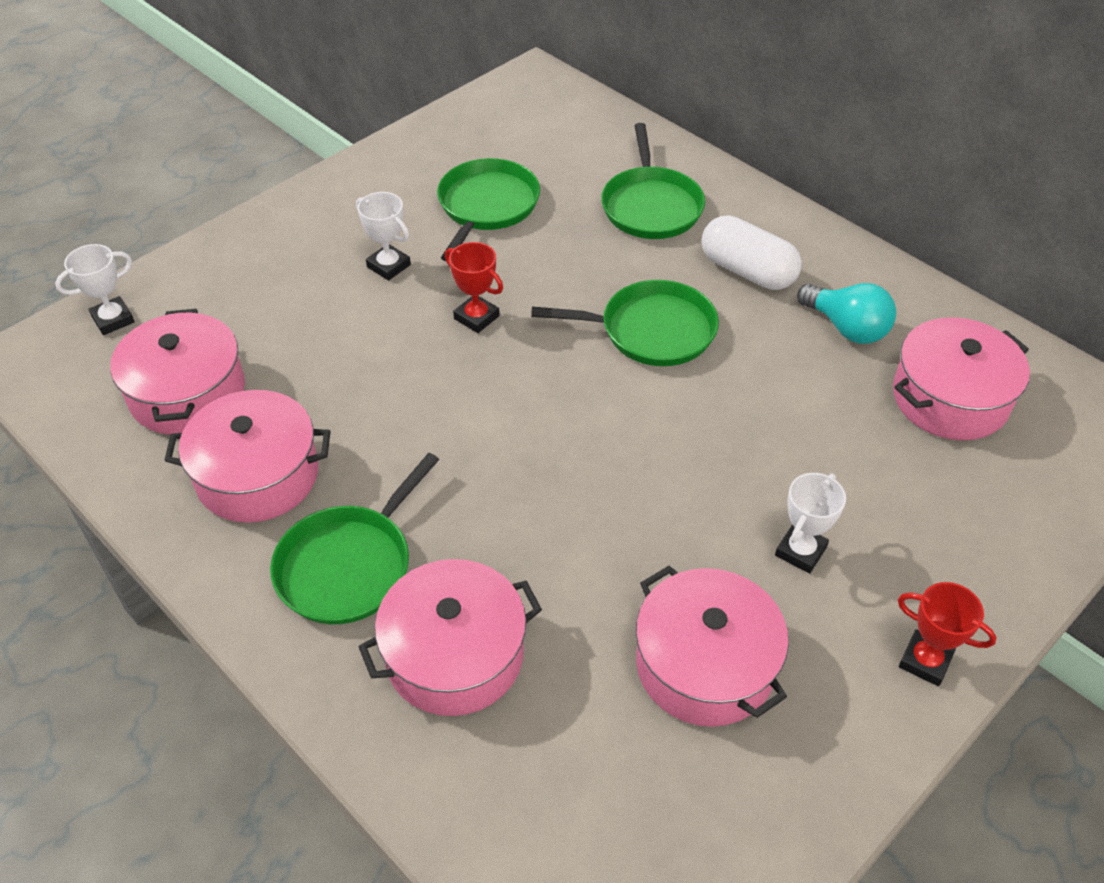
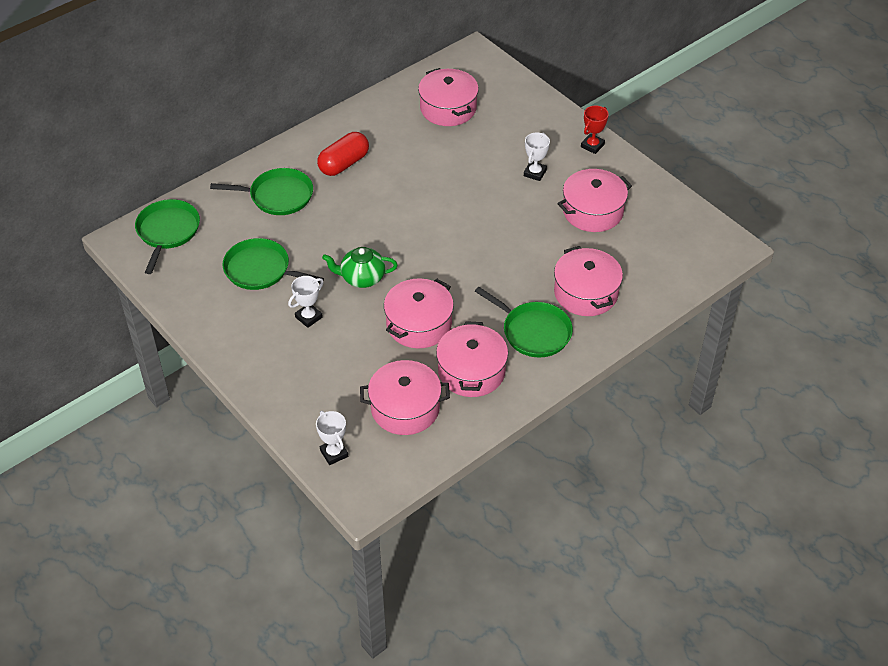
camera: 85 degrees left, 0 degrees up
red trophy [445,242,503,333] -> green teapot [322,247,398,288]
green pan [531,280,719,366] -> green pan moved to [135,199,200,274]
white capsule [702,215,802,290] -> red capsule [317,132,369,176]
white trophy [775,473,846,574] -> white trophy turned 75 degrees clockwise [524,132,550,181]
turquoise light bulb [797,283,896,344] -> none
none -> pink pot [384,278,454,348]

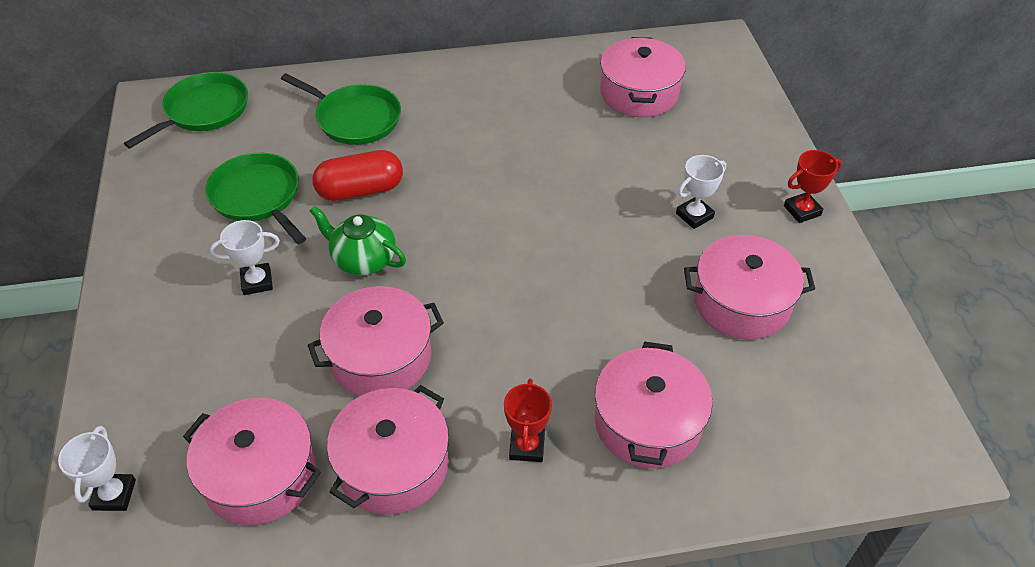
camera: 30 degrees right, 0 degrees up
red capsule [317,132,369,176] -> red capsule moved to [312,150,403,201]
green pan [475,287,573,358] -> red trophy [504,379,552,462]

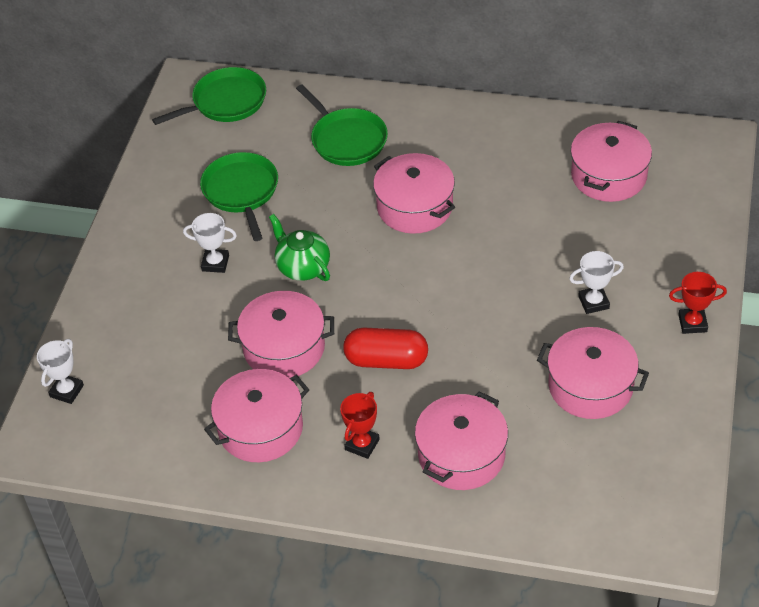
camera: 25 degrees right, 0 degrees up
pink pot [183,398,321,525] -> pink pot moved to [373,153,455,234]
red capsule [312,150,403,201] -> red capsule moved to [343,328,428,369]

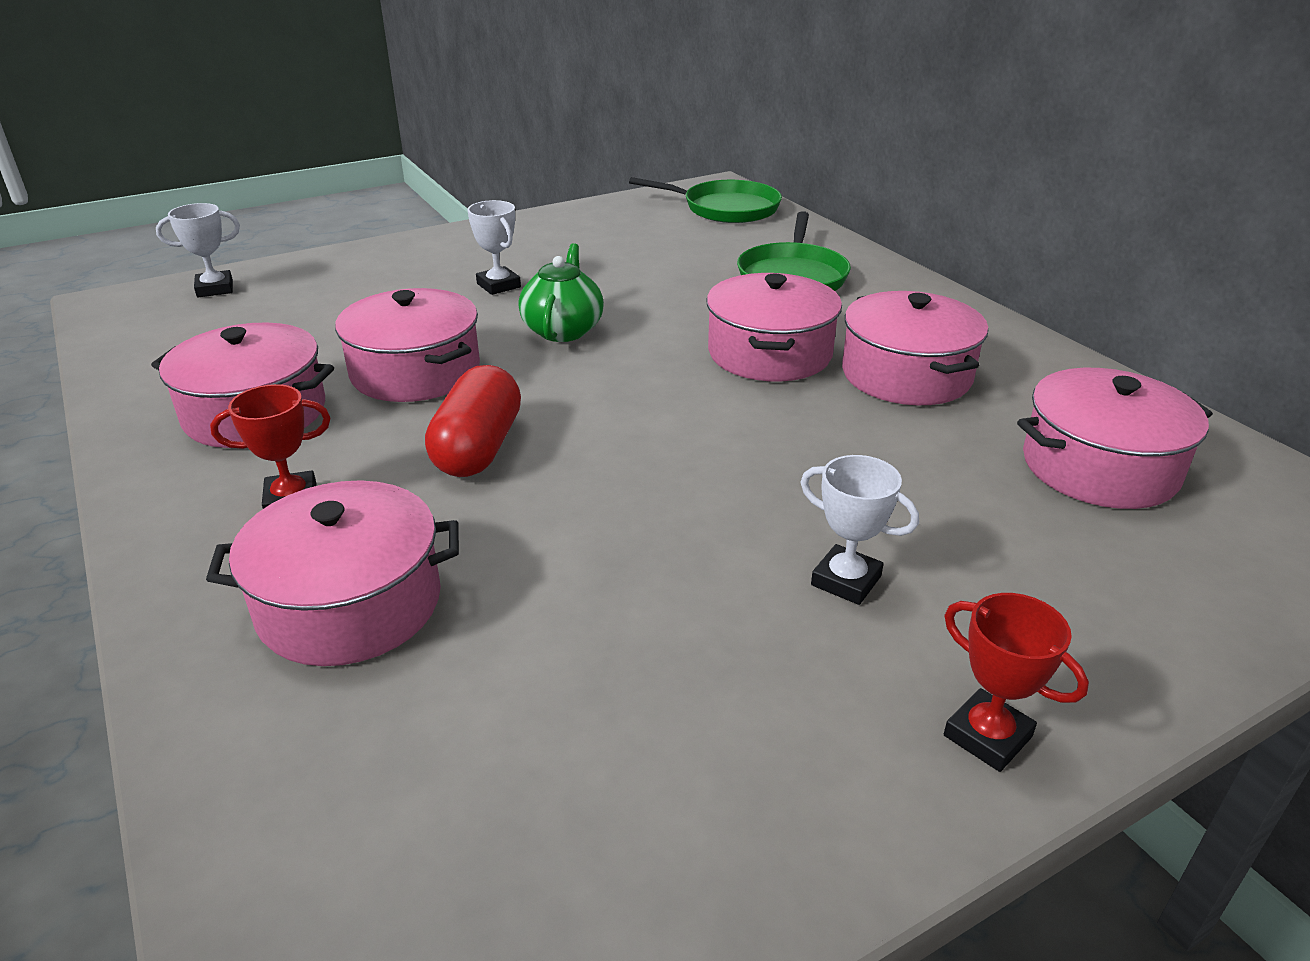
camera: 45 degrees right, 15 degrees down
green pan [200,152,278,241] -> none
red capsule [343,328,428,369] -> red capsule turned 45 degrees clockwise [425,365,521,477]
pink pot [537,327,649,419] -> pink pot moved to [842,291,988,405]

